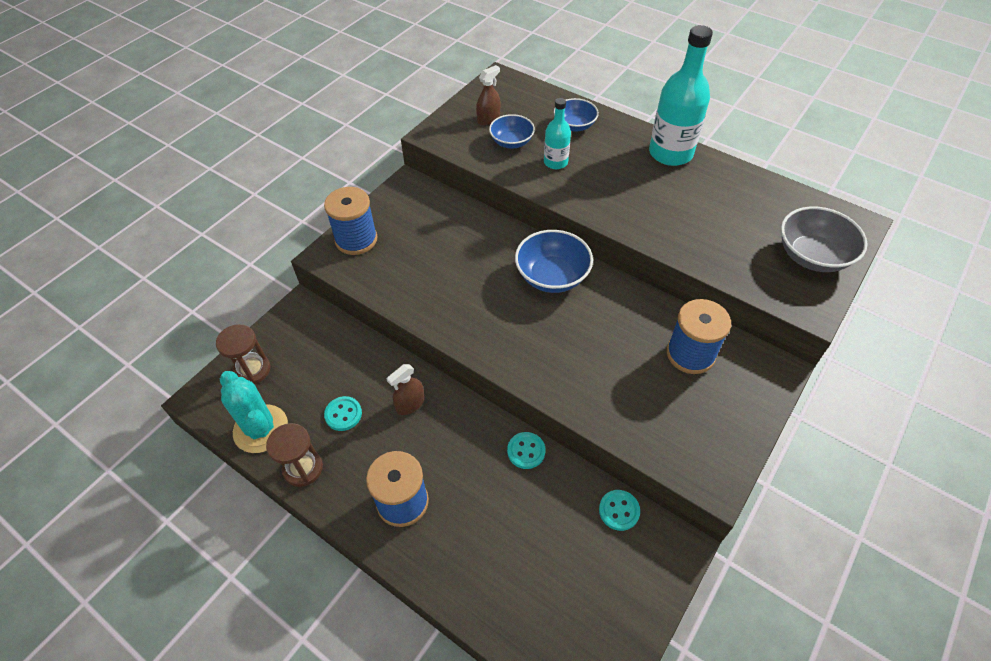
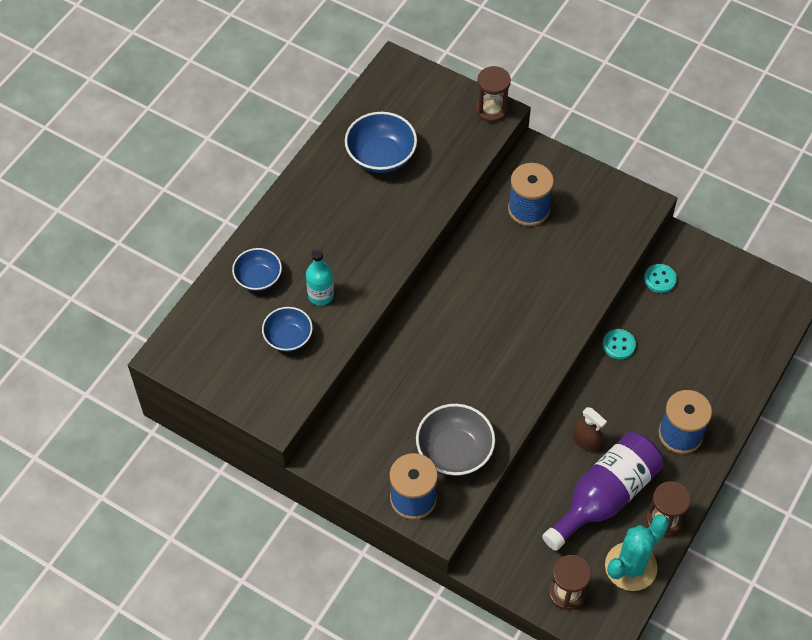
camera: 95 degrees left, 5 degrees up
turquoise button [324,396,362,431] -> purple bottle [542,432,664,551]
brown spray bottle [476,65,500,125] -> none
blue bowl [515,230,593,293] -> blue bowl moved to [345,112,417,173]
turquoise bottle [649,25,713,166] -> none
grey bowl [781,207,868,272] -> grey bowl moved to [416,404,495,476]
none -> brown hourglass [476,66,511,123]

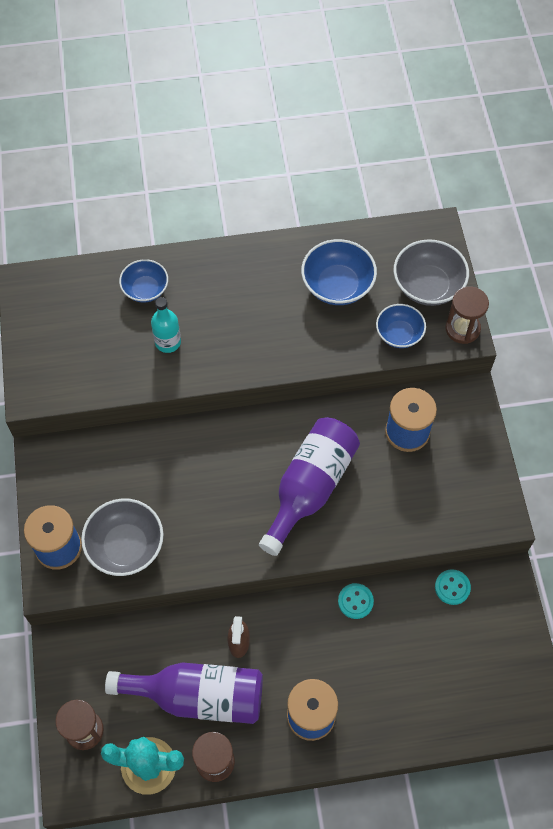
camera: 50 degrees right, 5 degrees up
blue bowl [262,307,313,352] -> blue bowl moved to [376,304,426,348]
none -> purple bottle [259,417,360,556]
none -> grey bowl [394,239,469,306]

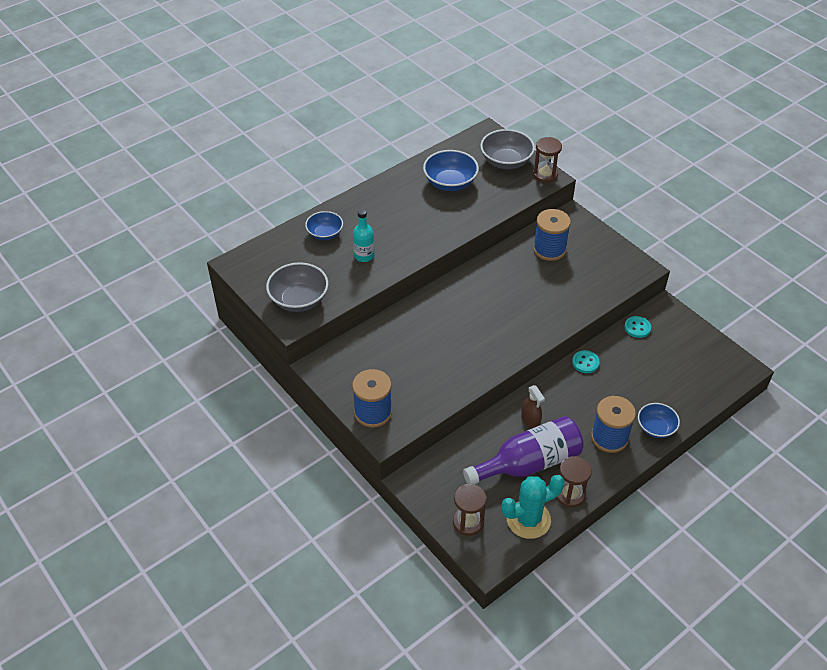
camera: 30 degrees left, 15 degrees down
grey bowl [81,498,163,576] -> grey bowl moved to [266,262,328,312]
purple bottle [259,417,360,556] -> none
blue bowl [376,304,426,348] -> blue bowl moved to [638,403,680,438]

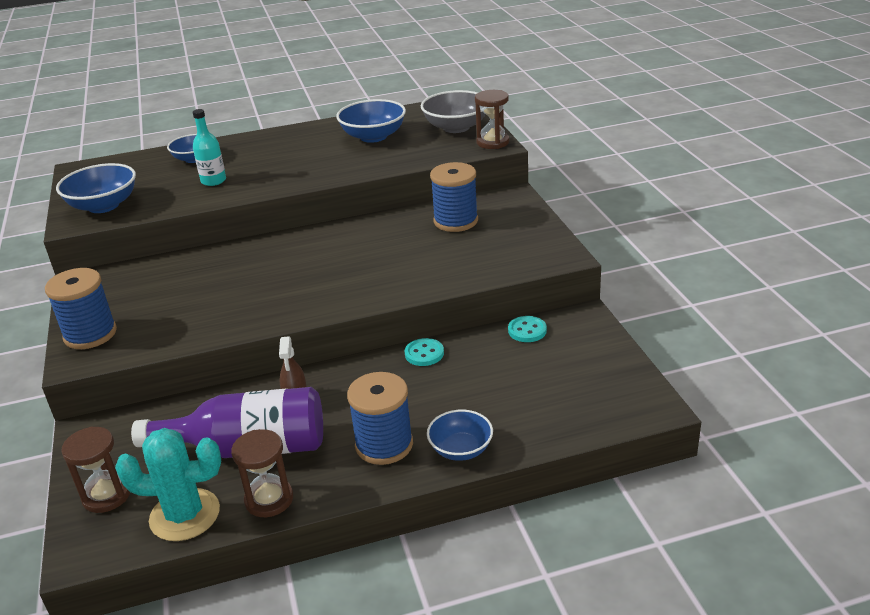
camera: 25 degrees right, 15 degrees down
grey bowl [266,262,328,312] -> blue bowl [56,163,136,213]

